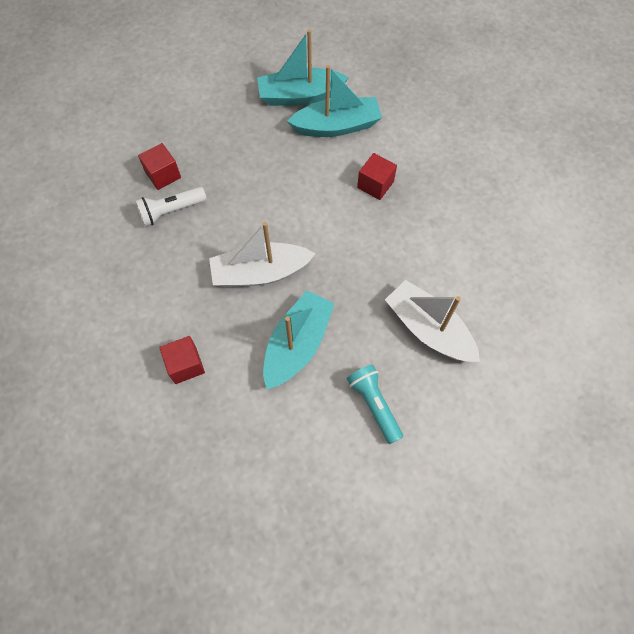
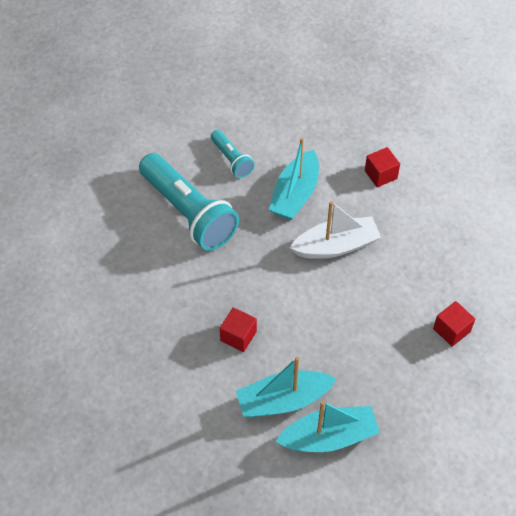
camera: 175 degrees right, 10 degrees down
white flashlight [135,187,207,226] -> none
white boat [385,280,480,362] -> turquoise flashlight [139,153,239,251]

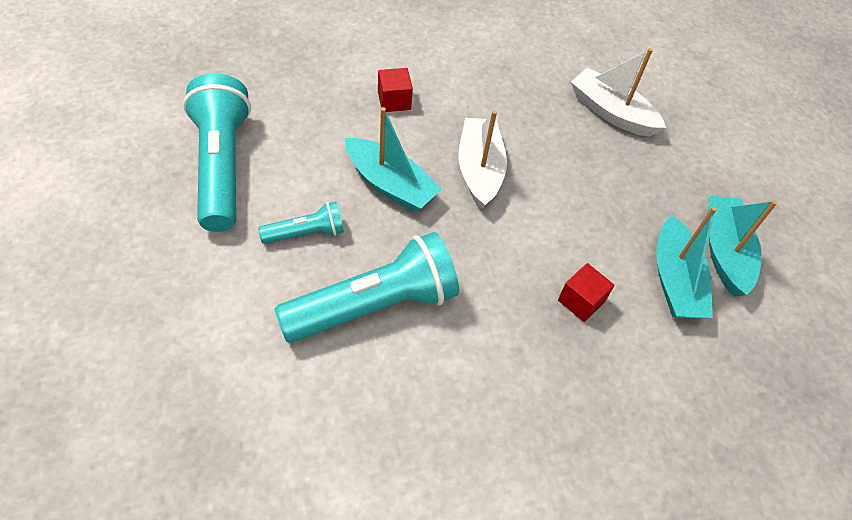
camera: 80 degrees left, 0 degrees up
red cube [433,301,475,347] -> white boat [571,48,666,137]
none -> turquoise flashlight [183,73,251,232]

